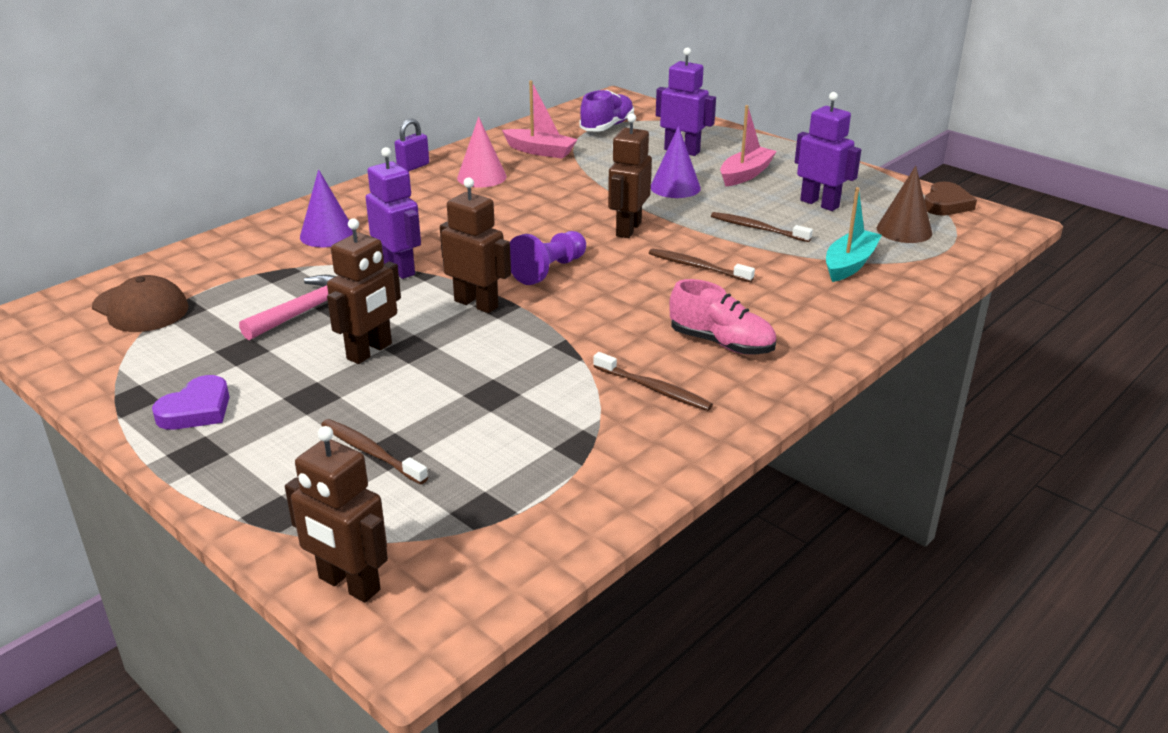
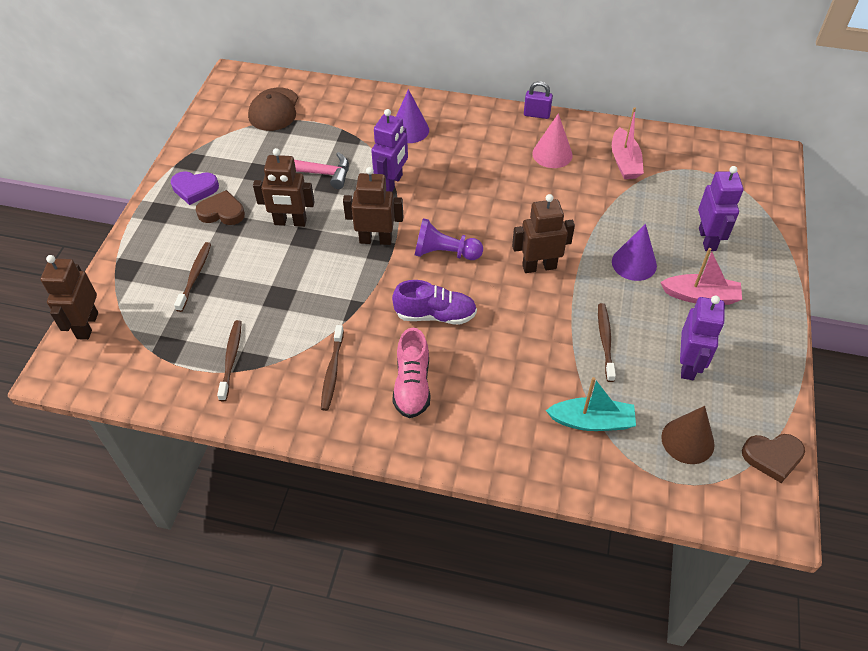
camera: 60 degrees right, 20 degrees up
brown robot [440,177,511,313] -> brown robot turned 90 degrees counterclockwise [343,167,403,245]
purple shoe [579,90,634,132] -> purple shoe moved to [392,280,477,325]
brown toothbrush [649,248,755,282] -> brown toothbrush moved to [217,320,242,401]
none -> brown heart [196,190,245,225]

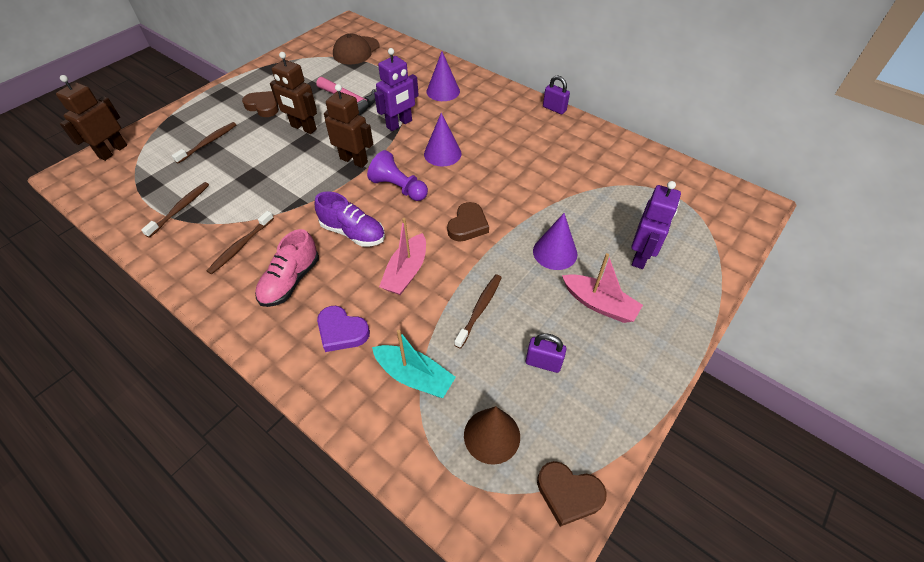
camera: 25 degrees right, 0 degrees up
purple heart [171,171,219,205] -> purple heart moved to [317,306,370,352]
brown robot [512,194,575,273] -> brown heart [447,202,489,242]
pink cone [532,113,573,168] -> none
pink boat [612,107,644,179] -> pink boat moved to [379,218,426,295]
purple robot [680,295,725,380] -> purple padlock [526,333,566,373]
none -> purple cone [424,113,462,166]

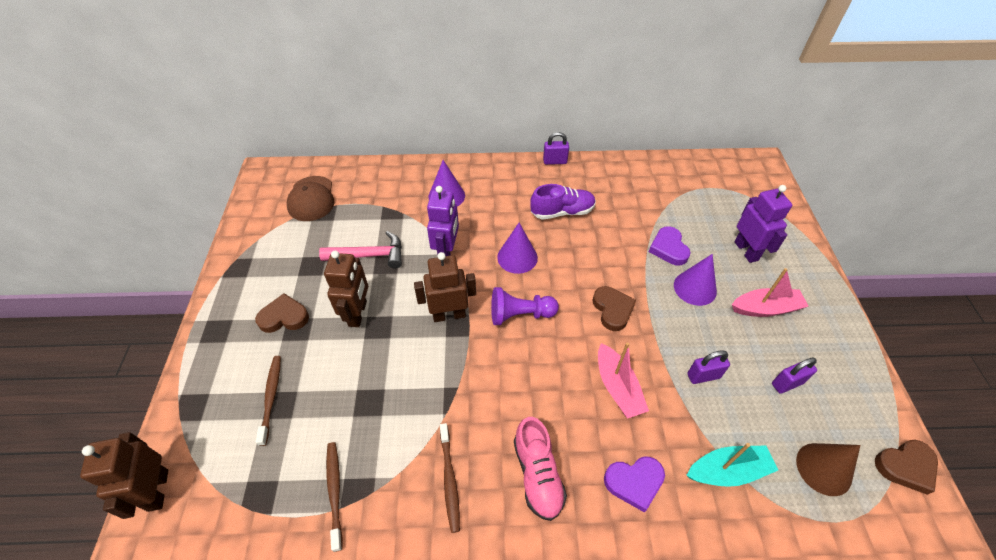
camera: 40 degrees left, 0 degrees up
brown robot [270,52,317,134] -> brown robot turned 75 degrees counterclockwise [324,250,368,327]
purple shoe [315,191,385,247] -> purple shoe moved to [530,184,596,220]
brown toothbrush [455,274,502,349] -> purple padlock [687,350,730,384]
none -> purple heart [649,226,691,265]

